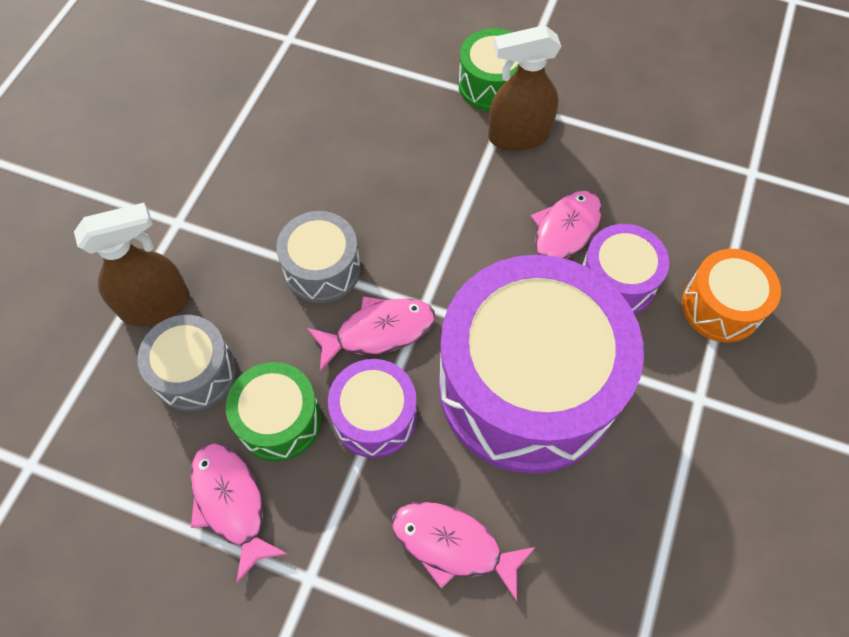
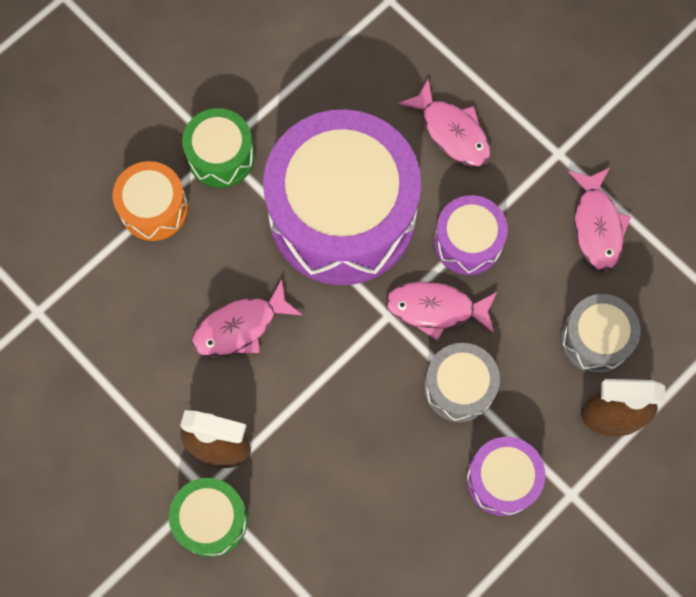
camera: 155 degrees left, 10 degrees up
green drum [226,362,321,461] -> green drum moved to [182,108,255,188]
purple drum [582,224,669,314] -> purple drum moved to [466,437,545,516]

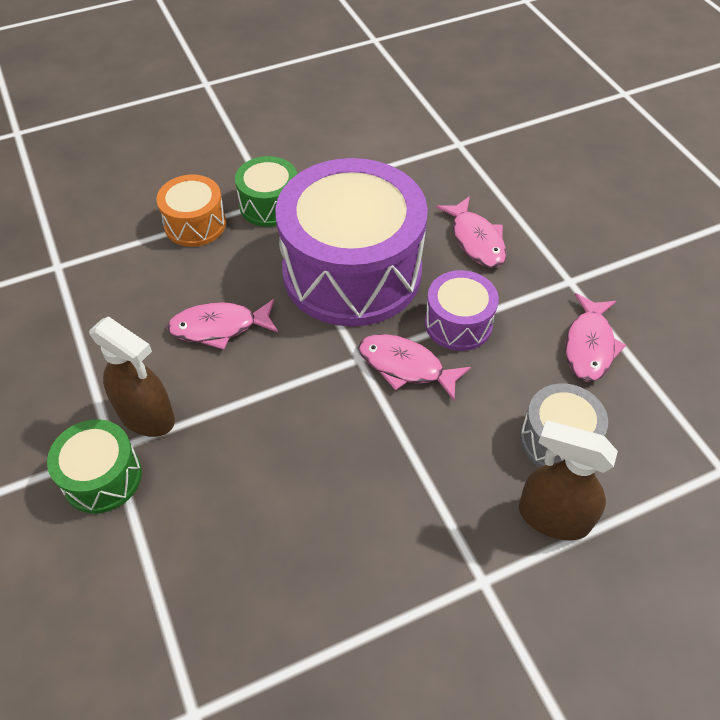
camera: 20 degrees right, 20 degrees down
grey drum [424,343,500,422] -> none
purple drum [466,437,545,516] -> none

